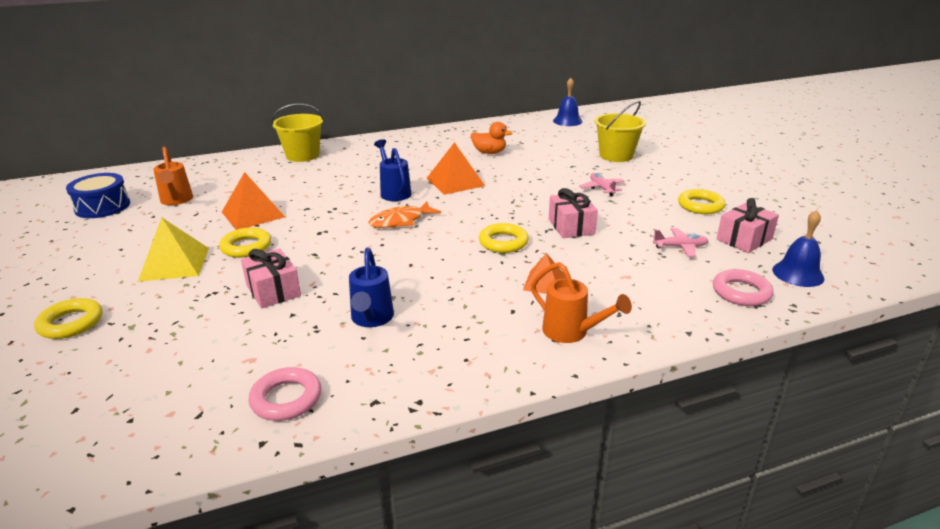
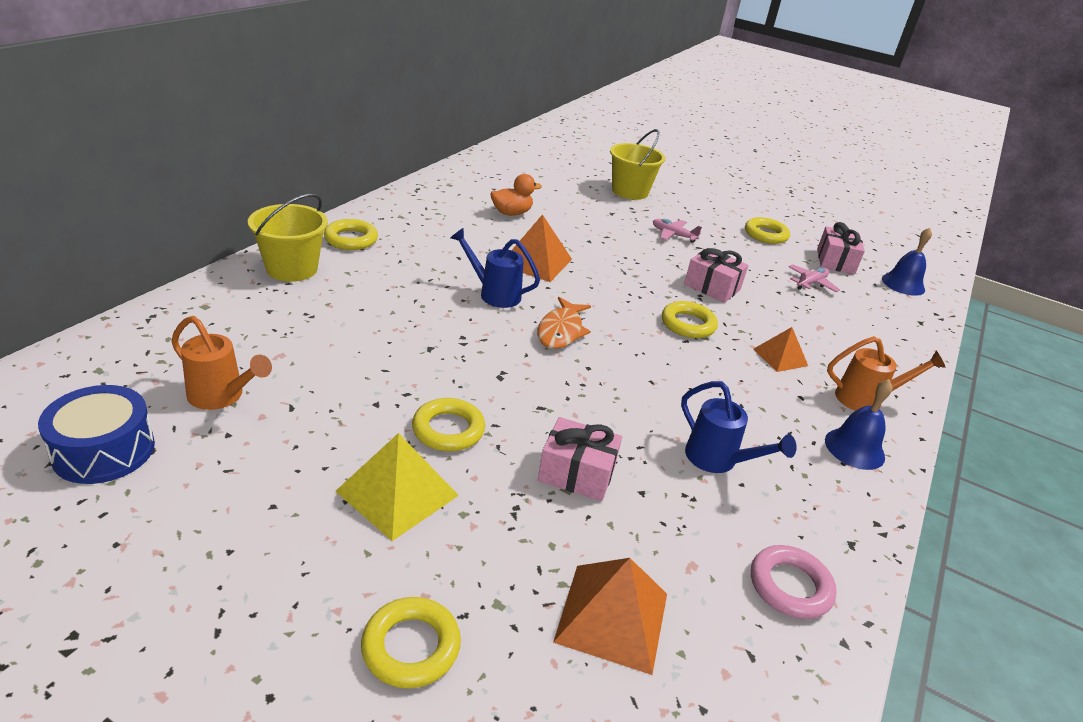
camera: 45 degrees left, 5 degrees up
orange pyramid [222,172,285,230] -> orange pyramid moved to [553,558,667,675]
blue bell [553,78,582,126] -> blue bell moved to [825,379,893,470]
pink ring [713,269,774,306] -> none
none -> yellow ring [324,219,378,250]

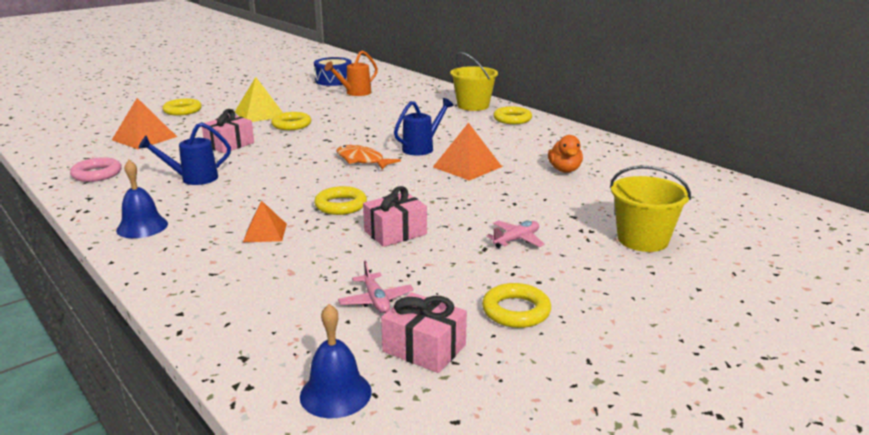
camera: 115 degrees right, 10 degrees down
orange watering can [827,336,946,411] -> none

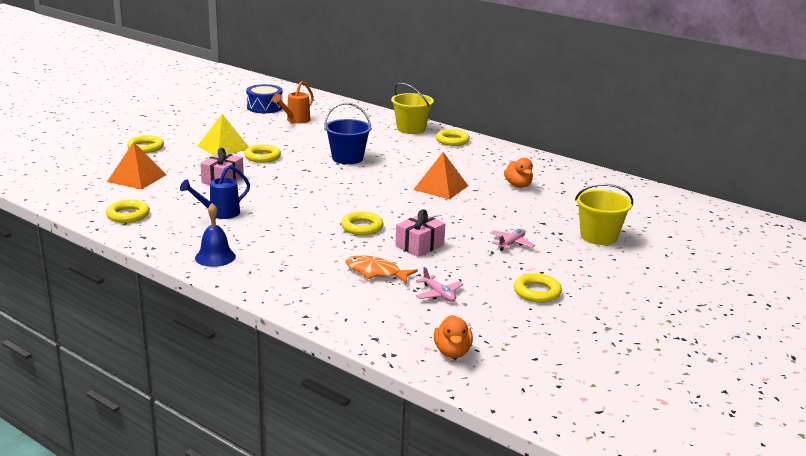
camera: 15 degrees left, 0 degrees up
pink ring [70,157,122,182] -> yellow ring [106,200,150,223]
orange pyramid [243,201,287,242] -> none
blue bell [300,304,372,418] -> orange duck [434,315,473,358]
orange fish [337,145,401,170] -> orange fish moved to [345,255,418,284]
pink gift [381,292,467,373] -> none
blue watering can [394,98,454,156] -> none
none -> blue bucket [324,103,371,164]

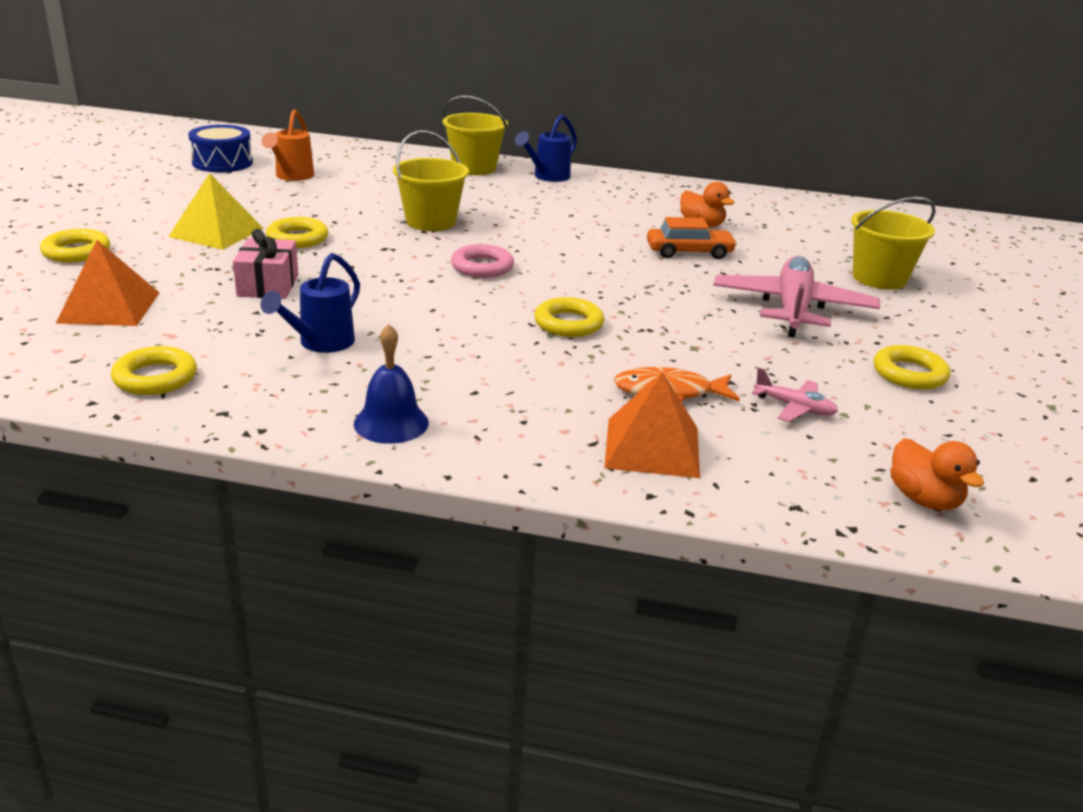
camera: 25 degrees left, 5 degrees up
blue bucket [324,103,371,164] -> yellow bucket [393,130,469,231]
pink gift [395,209,445,257] -> none
orange pyramid [413,152,468,200] -> orange pyramid moved to [604,372,700,478]
yellow ring [436,129,470,146] -> blue watering can [515,114,577,182]
pink plane [490,229,535,251] -> pink plane [713,256,880,337], size x2.16
none -> pink ring [451,244,514,278]
none -> orange car [647,217,737,259]

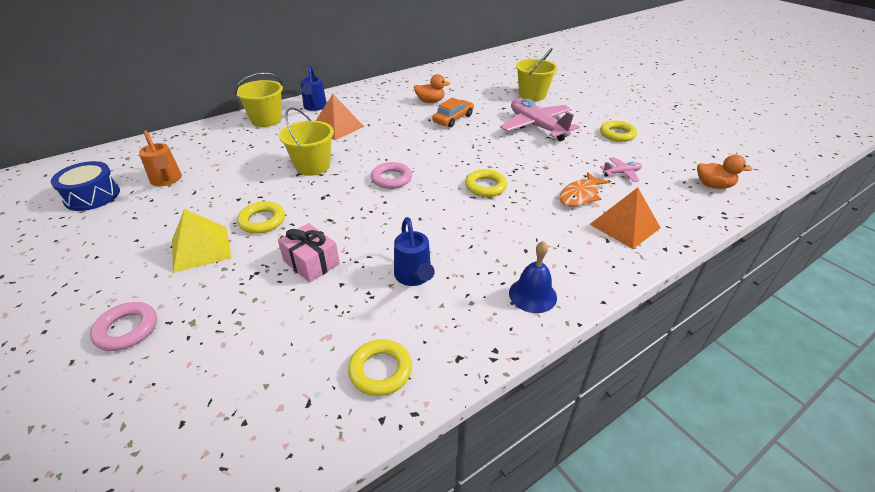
camera: 45 degrees left, 10 degrees up
yellow ring [40,229,110,263] -> pink ring [90,302,157,351]
orange pyramid [56,240,159,326] -> orange pyramid moved to [316,94,364,140]

